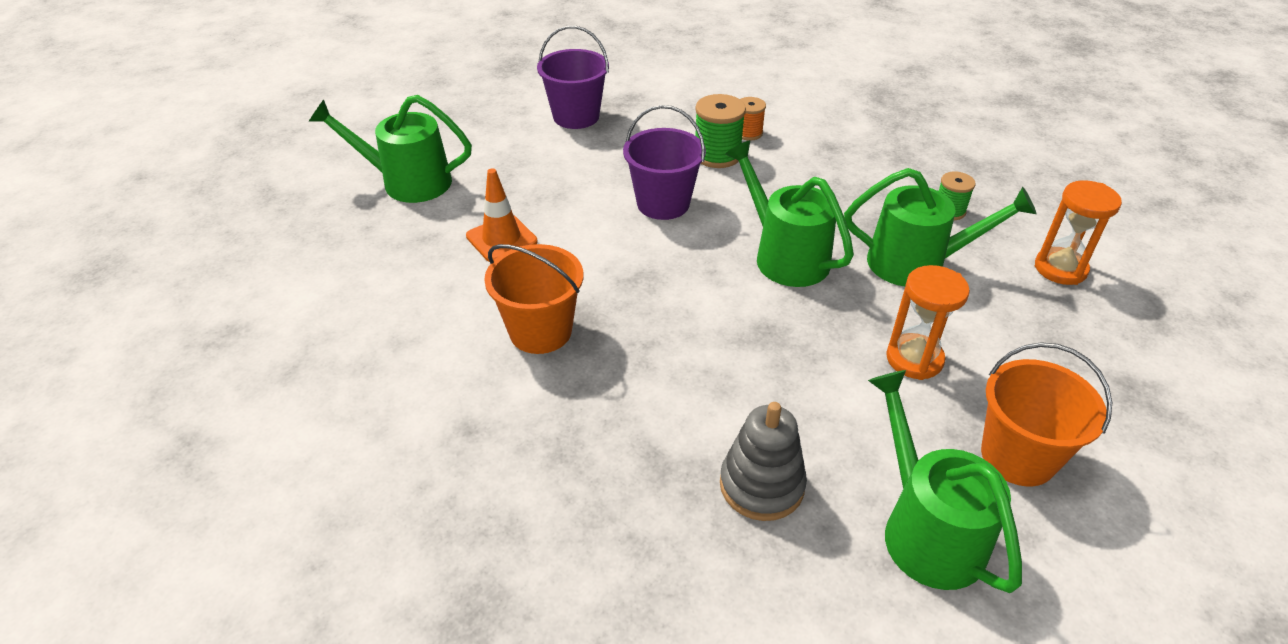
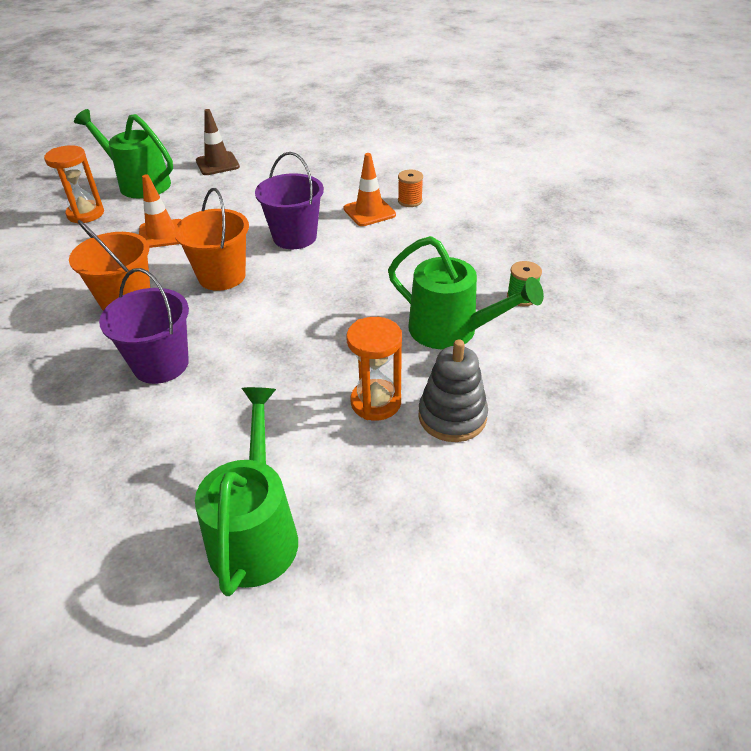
camera: 25 degrees right, 0 degrees up
purple bucket [537,26,609,129] -> purple bucket moved to [99,268,189,384]
green spool [695,94,746,168] -> orange traffic cone [343,153,396,226]
grey stacking toy [720,402,807,521] -> grey stacking toy moved to [418,339,488,442]
green watering can [725,140,854,287] -> none
orange bucket [981,342,1112,486] -> orange bucket moved to [174,188,249,291]
orange hourglass [1035,180,1122,285] -> orange hourglass moved to [44,145,104,224]
none -> brown traffic cone [196,109,240,175]

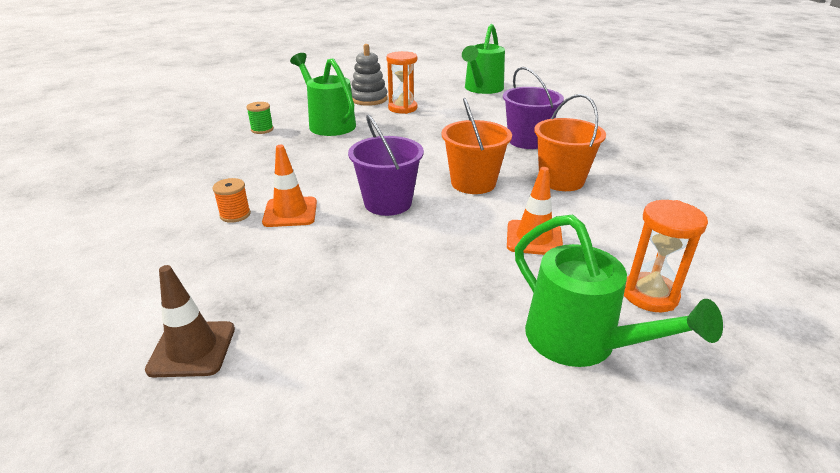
camera: 160 degrees left, 10 degrees down
brown traffic cone [196,109,240,175] -> brown traffic cone moved to [145,265,235,377]

